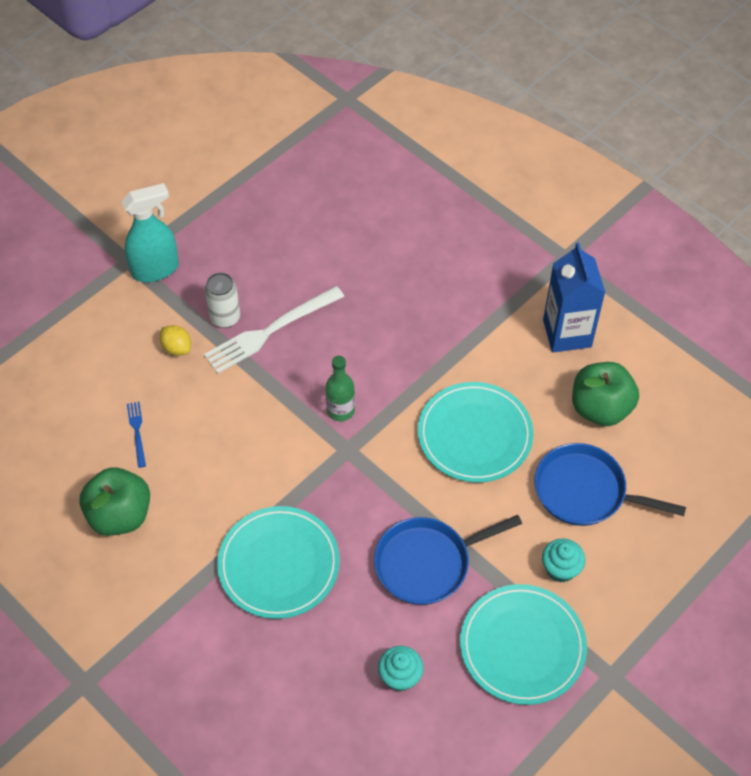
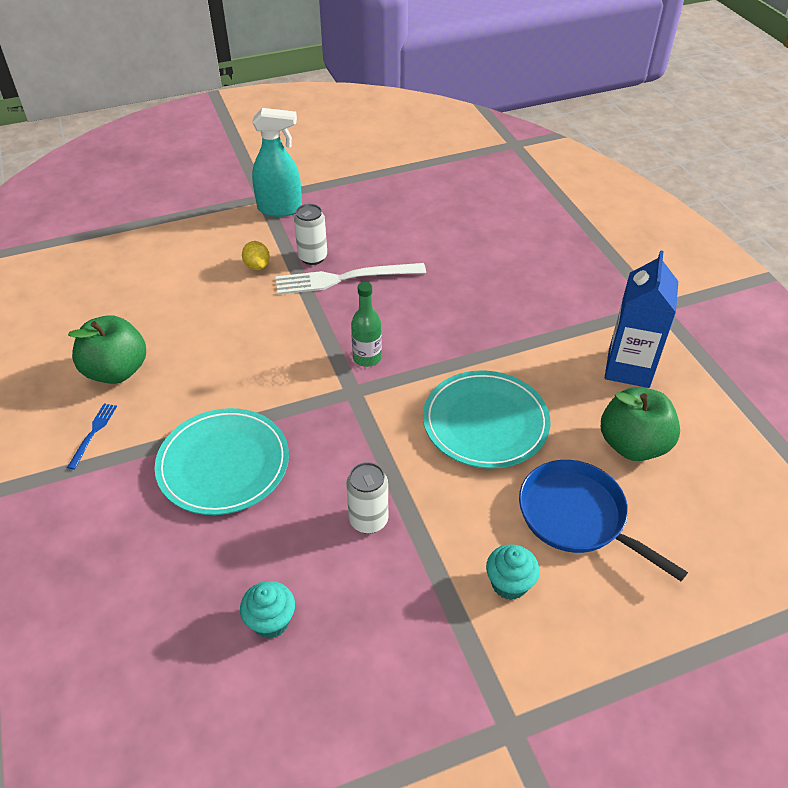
camera: 25 degrees right, 10 degrees down
blue fork [127,402,146,468] -> blue fork moved to [67,403,117,470]
blue pan [374,515,522,605] -> white can [346,462,388,534]
turquoise plate [460,584,587,705] -> none

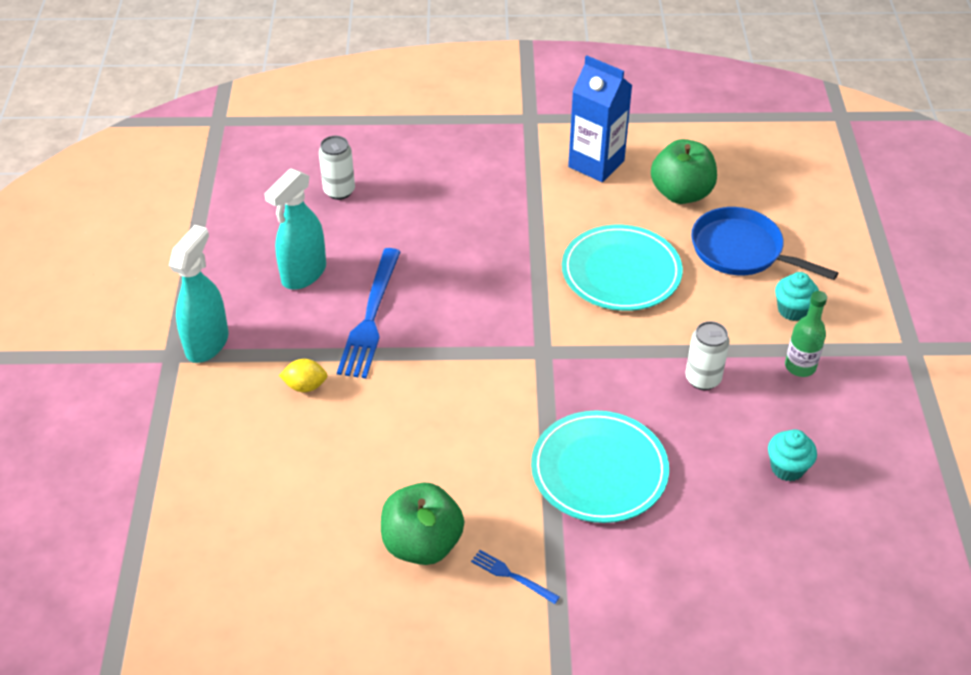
camera: 70 degrees left, 0 degrees up
white fork [276,263,426,295] -> blue fork [337,248,401,378]
white can [294,204,327,265] -> white can moved to [319,136,355,200]
green bottle [351,282,382,367] -> green bottle moved to [785,291,827,377]
blue pan [519,460,688,581] -> blue pan turned 60 degrees clockwise [691,207,838,280]
none -> turquoise spray bottle [264,168,326,290]

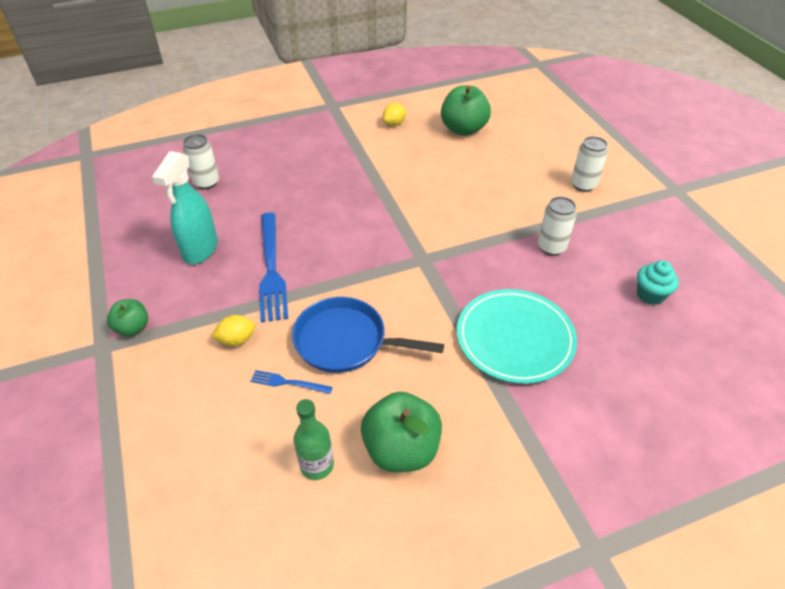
camera: 20 degrees left, 0 degrees up
turquoise spray bottle [169,225,229,363] -> green apple [107,299,148,336]
blue fork [471,550,560,604] -> blue fork moved to [250,370,333,394]
turquoise plate [562,225,683,311] -> none
blue carton [568,55,633,182] -> yellow lemon [383,103,406,126]
blue pan [691,207,838,280] -> blue pan moved to [292,297,444,373]
turquoise cupcake [775,272,819,321] -> white can [571,136,608,192]
green bottle [785,291,827,377] -> green bottle moved to [293,399,334,480]

